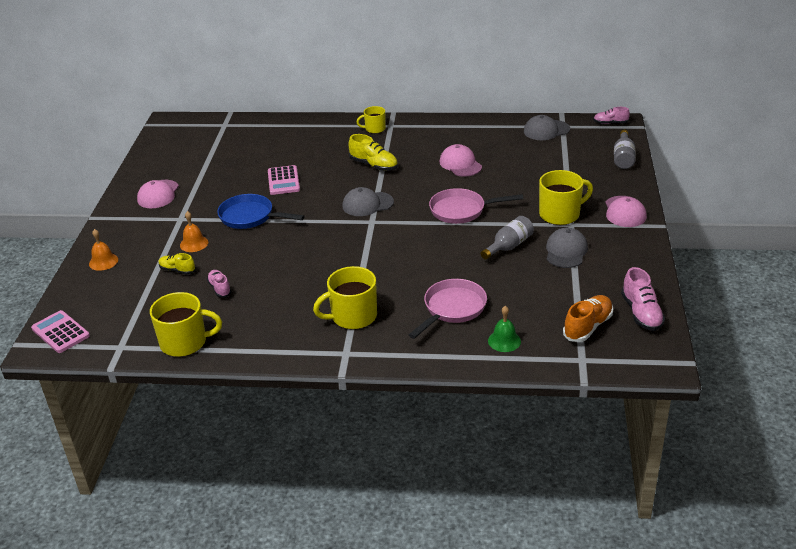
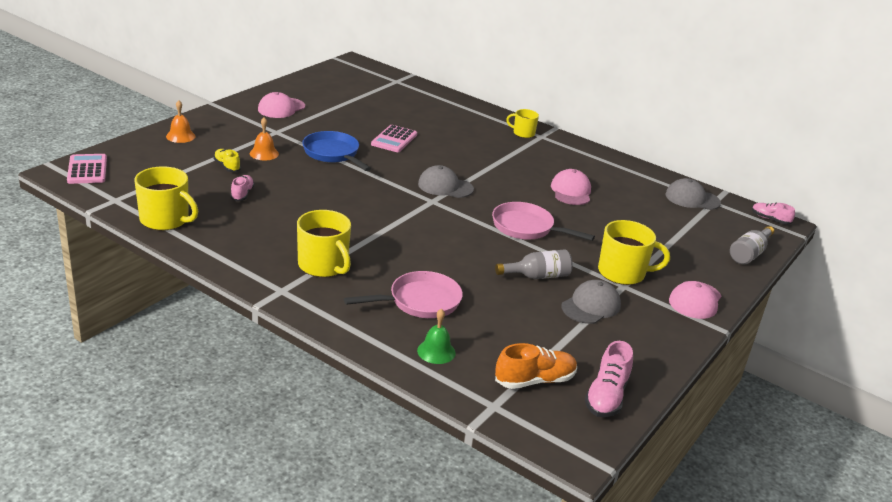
camera: 25 degrees right, 5 degrees down
yellow mug [313,266,377,329] -> yellow mug turned 135 degrees counterclockwise [297,210,351,277]
yellow shoe [349,134,398,171] -> none

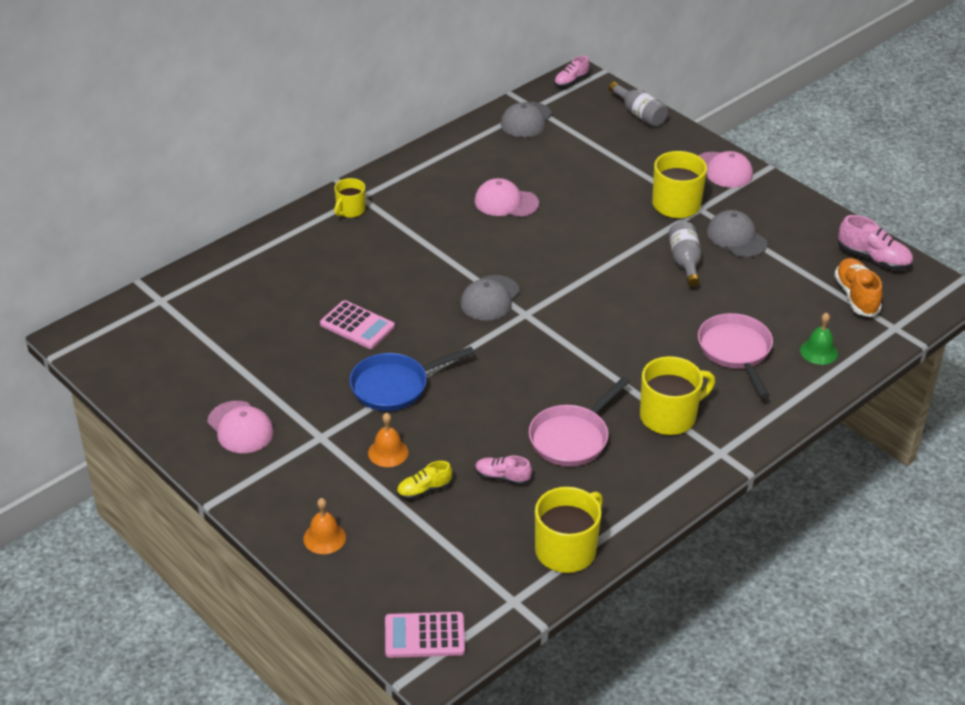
camera: 75 degrees left, 10 degrees up
pink pan [492,202,595,241] -> pink pan moved to [529,377,630,466]

